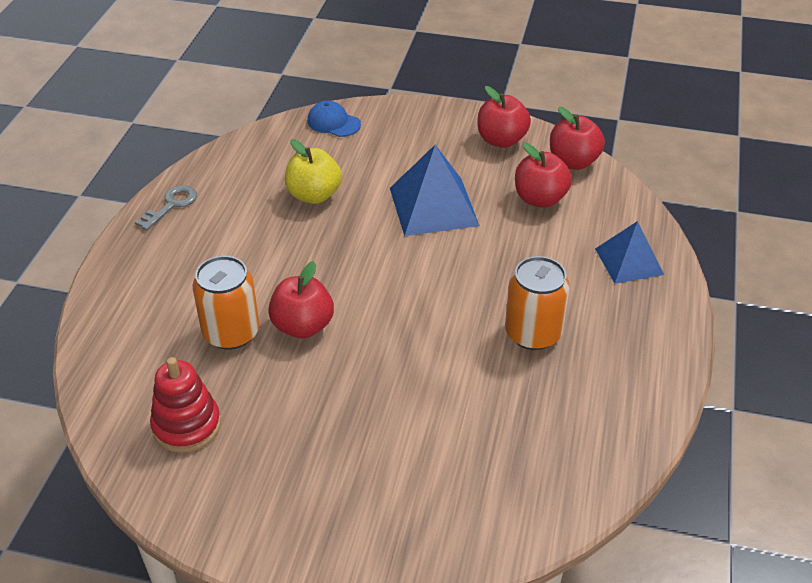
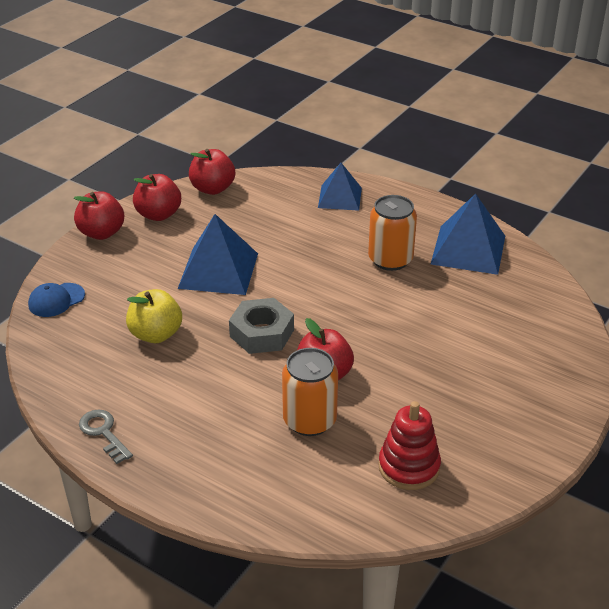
camera: 70 degrees left, 5 degrees down
red apple [515,143,572,208] -> red apple moved to [74,191,124,240]
none -> grey nut [229,298,294,354]
none -> blue pyramid [431,193,505,275]

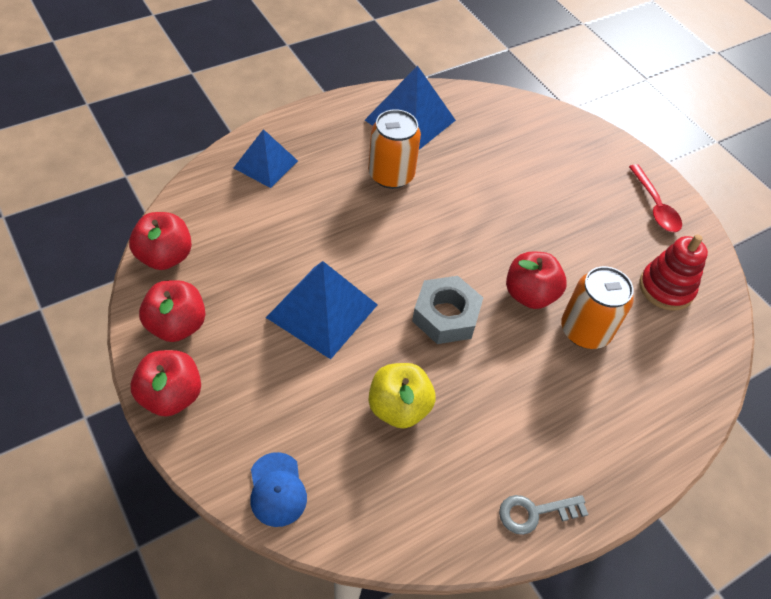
camera: 70 degrees left, 15 degrees up
none -> red spoon [629,164,682,232]

